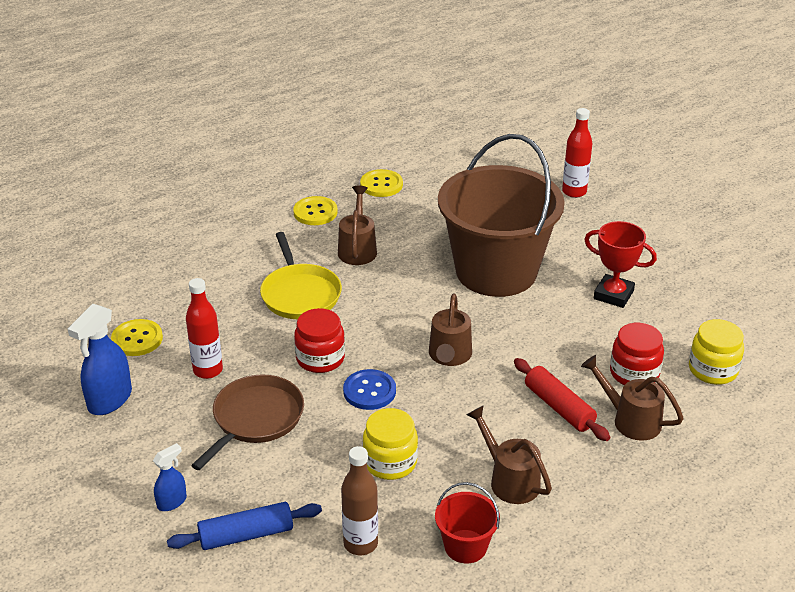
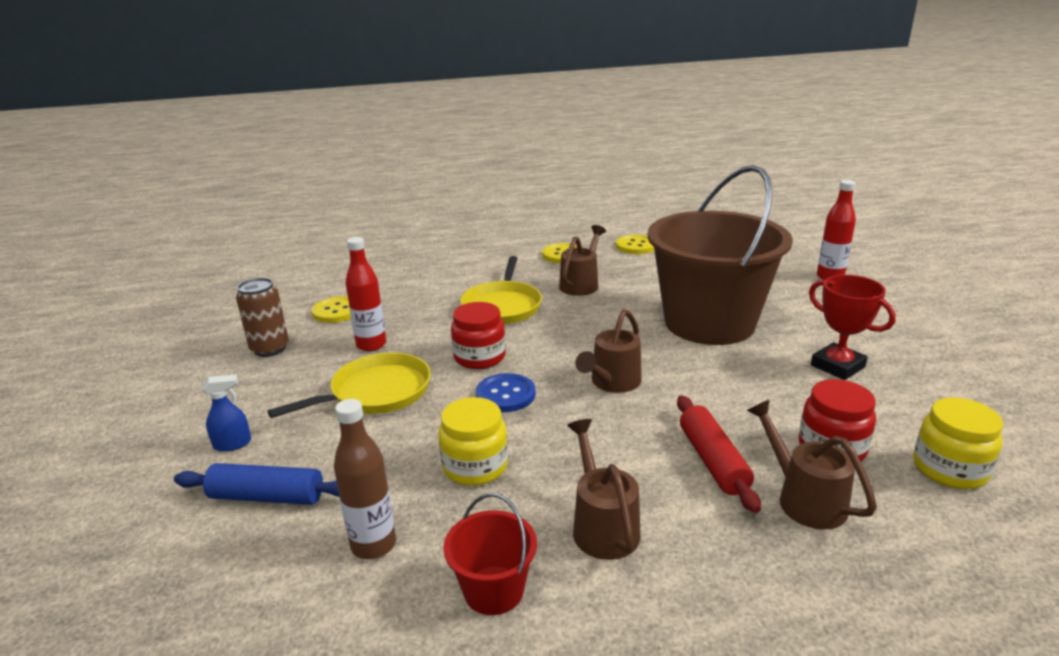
camera: 25 degrees right, 10 degrees down
blue spray bottle [68,304,132,415] -> brown can [236,278,289,357]
brown pan [191,375,304,470] -> yellow pan [267,352,431,418]

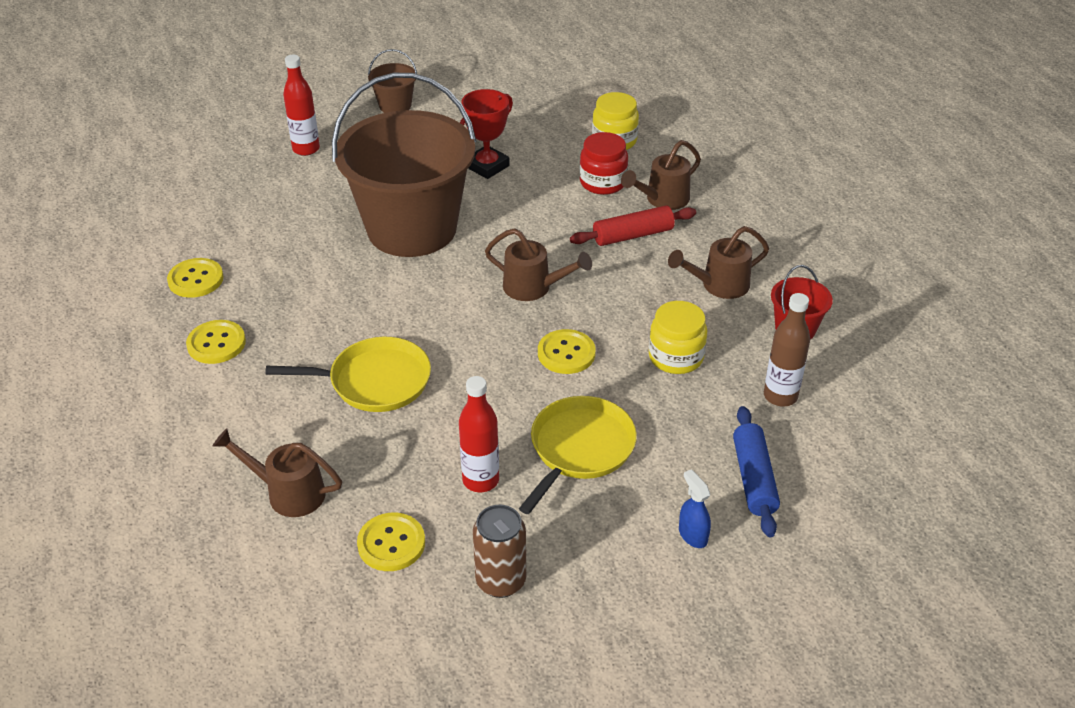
camera: 100 degrees left, 15 degrees up
yellow pan [267,352,431,418] -> yellow pan turned 75 degrees clockwise [519,396,637,514]
red jar [451,302,506,369] -> none
blue button [476,373,536,412] -> yellow button [538,329,596,374]
brown watering can [559,225,606,296] -> brown watering can moved to [212,428,342,517]
none -> brown bucket [368,49,417,113]

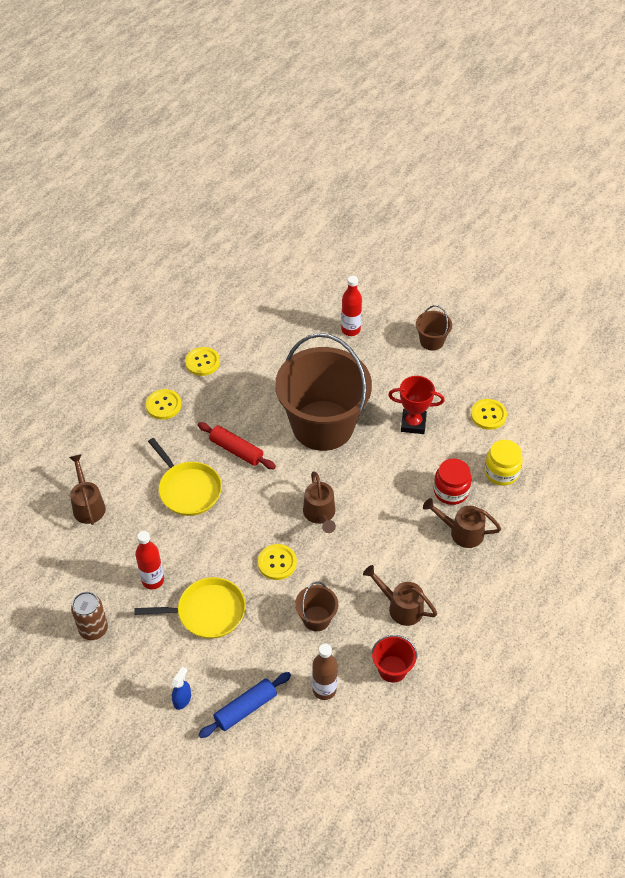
camera: 55 degrees right, 10 degrees up
yellow button [357,513,425,571] -> yellow button moved to [471,399,507,430]
red rolling pin [570,205,696,246] -> red rolling pin moved to [198,422,276,469]
yellow jar [649,301,707,374] -> brown bucket [295,582,338,631]

